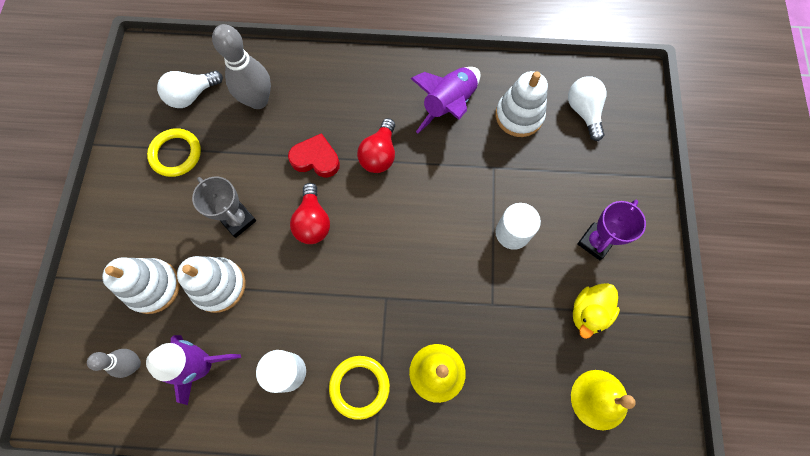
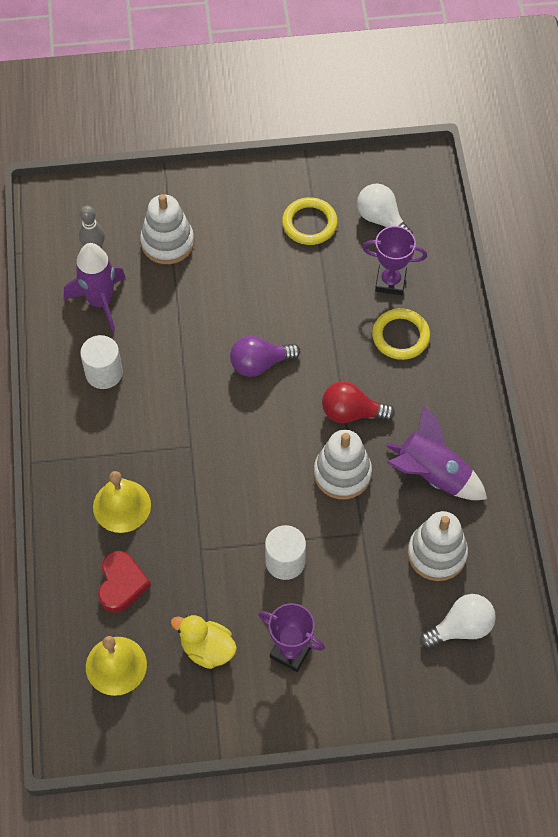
camera: 80 degrees right, 10 degrees down
white stacking toy [177,256,246,313] -> white stacking toy moved to [314,430,372,500]
grey trophy [192,176,256,238] -> none
grey bowling pin [212,24,271,109] -> purple trophy [362,226,427,295]
red heart [288,133,340,177] -> red heart moved to [98,551,151,613]
red light bulb [290,183,330,244] -> purple light bulb [230,336,300,377]
yellow ring [329,356,390,420] -> yellow ring moved to [372,308,430,360]

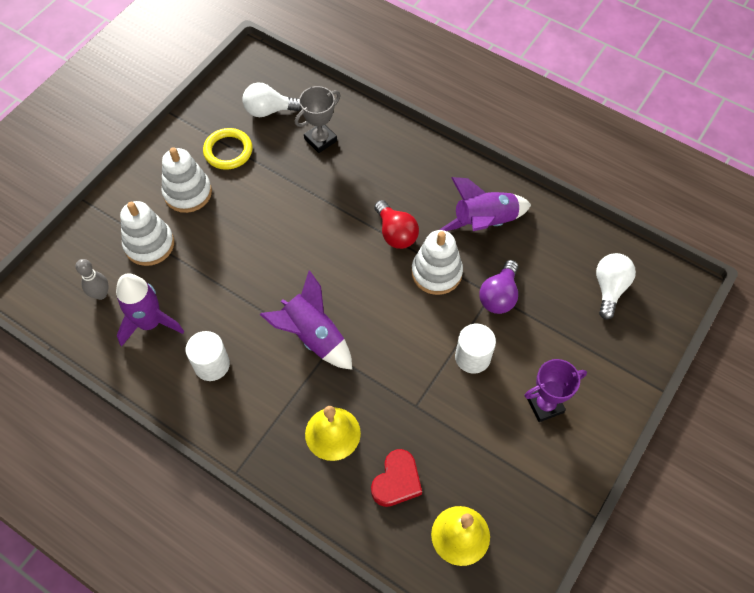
camera: 50 degrees left, 0 degrees up
red heart [98,551,151,613] -> red heart turned 75 degrees clockwise [371,449,422,507]
yellow duck [171,615,237,669] -> none
purple light bulb [230,336,300,377] -> purple light bulb moved to [479,260,518,314]
red light bulb [322,381,395,423] -> red light bulb turned 75 degrees counterclockwise [374,200,419,249]
purple trophy [362,226,427,295] -> grey trophy [295,86,340,153]
yellow ring [372,308,430,360] -> none
white stacking toy [407,511,468,581] -> white stacking toy moved to [161,147,212,213]
none -> purple rocket [260,270,352,370]

